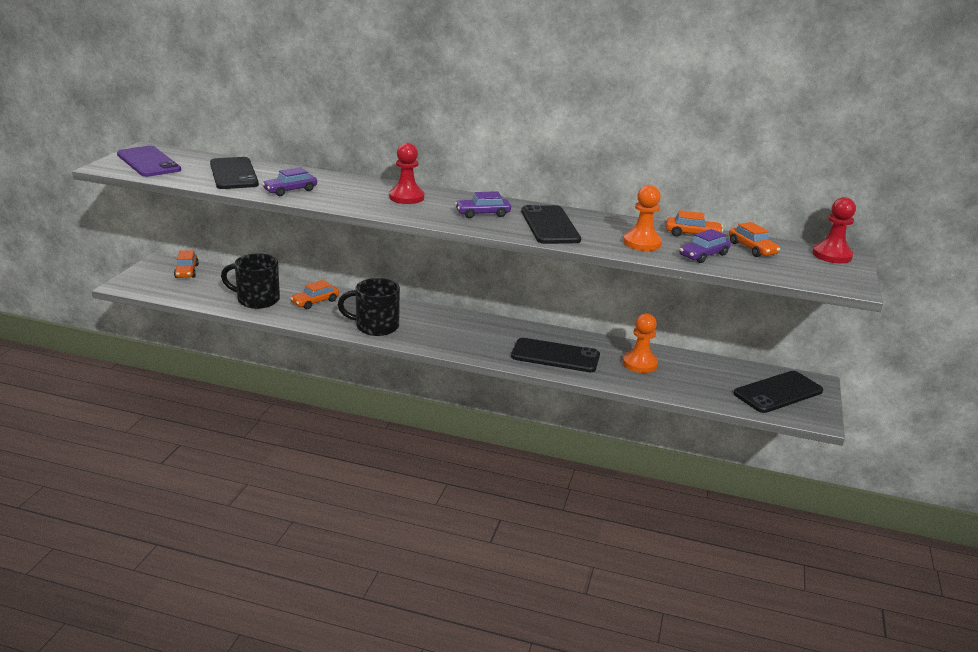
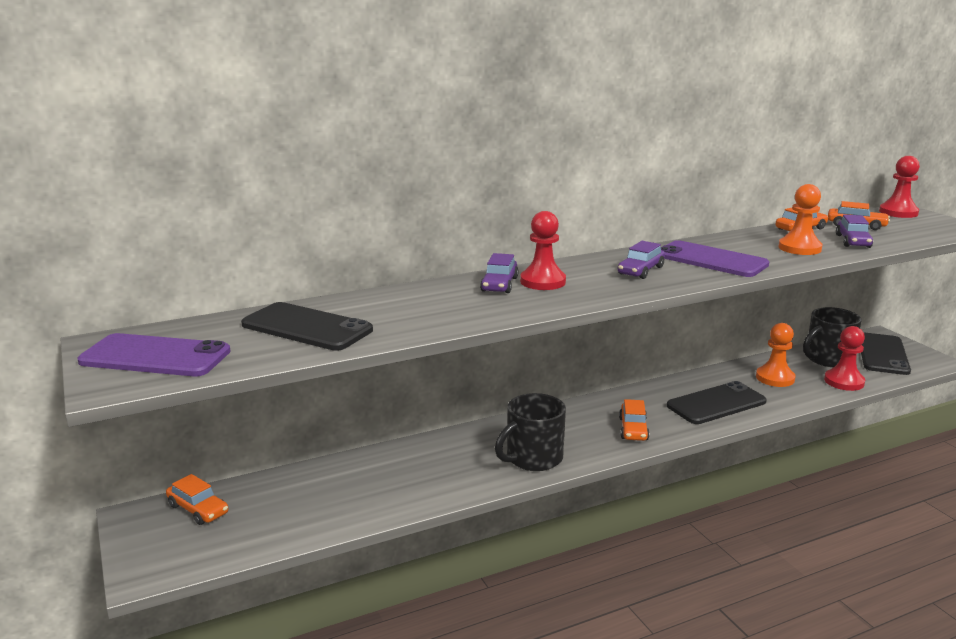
camera: 40 degrees left, 5 degrees down
black mug [221,253,280,309] -> black mug moved to [803,307,862,367]
purple car [262,167,317,196] -> purple car moved to [480,253,519,293]
orange car [291,280,339,309] -> orange car moved to [619,399,649,441]
black phone [521,205,581,244] -> purple phone [661,240,769,277]
none -> red pawn [824,326,865,391]

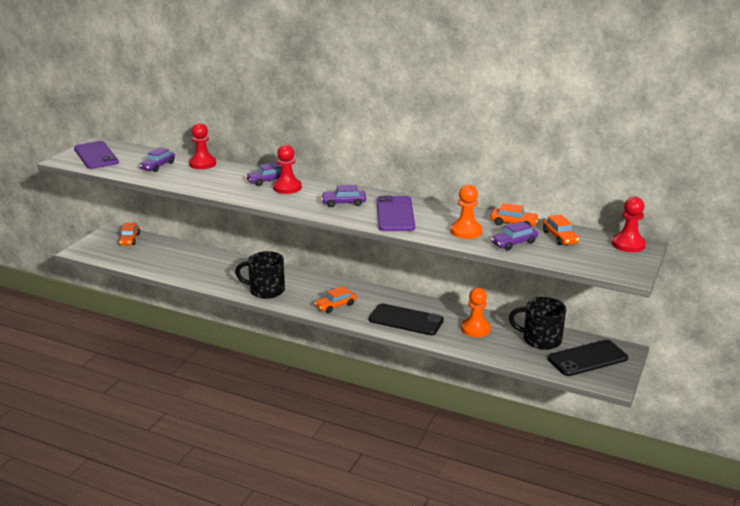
camera: 50 degrees right, 5 degrees up
black phone [241,302,373,351] -> purple car [139,147,175,172]
red pawn [824,326,865,391] -> red pawn moved to [189,123,216,169]

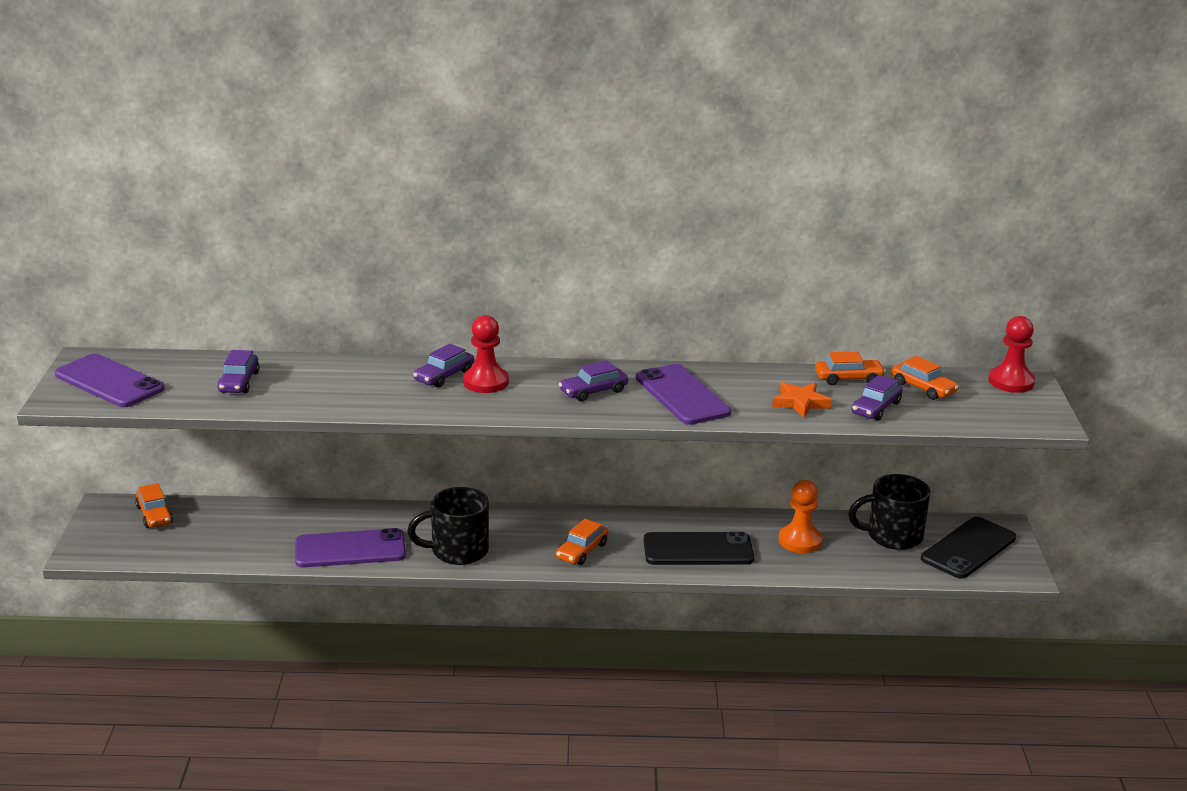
camera: 25 degrees left, 0 degrees up
red pawn [189,123,216,169] -> none
orange pawn [450,184,482,239] -> orange star [772,382,832,418]
none -> purple phone [295,528,406,568]

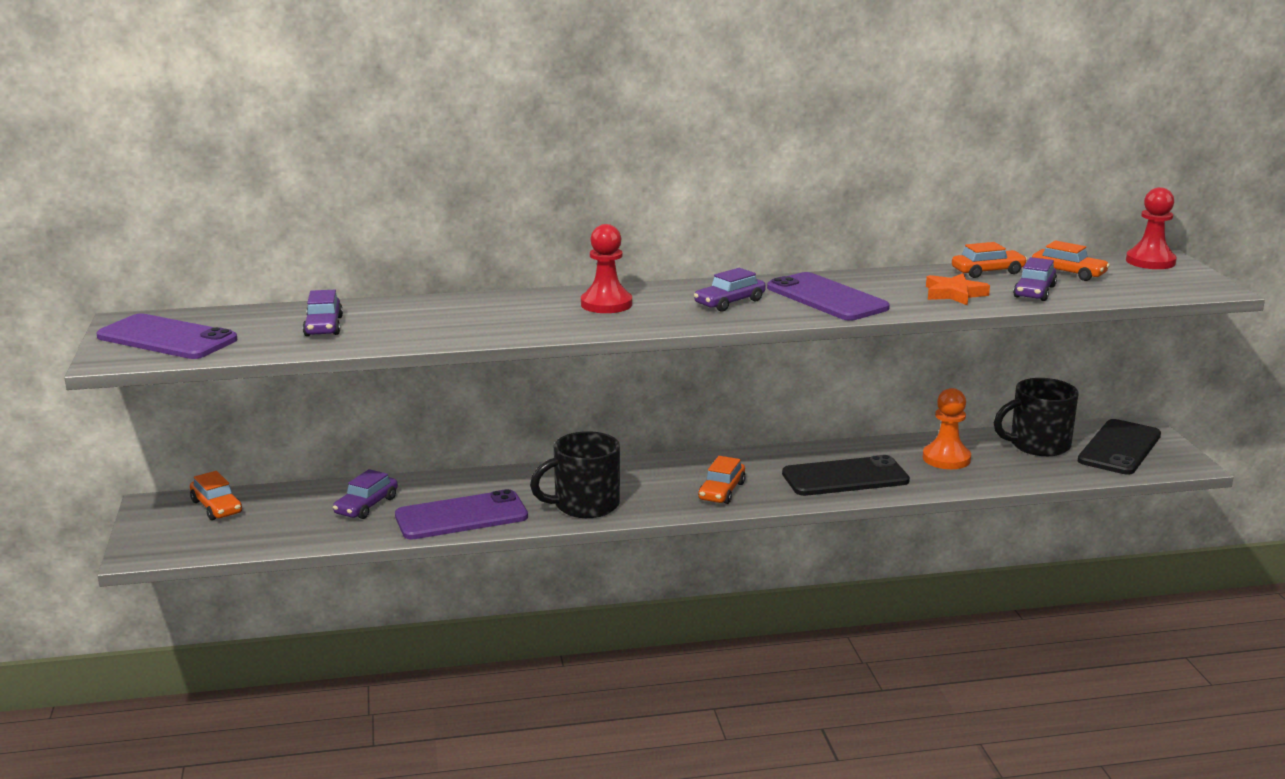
camera: 10 degrees left, 5 degrees down
purple car [413,344,474,387] -> purple car moved to [333,469,398,519]

